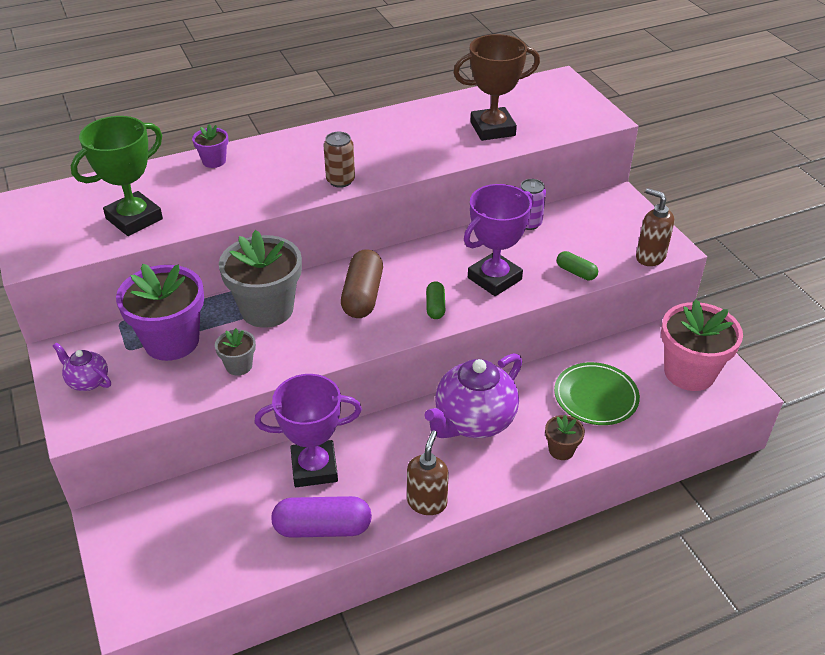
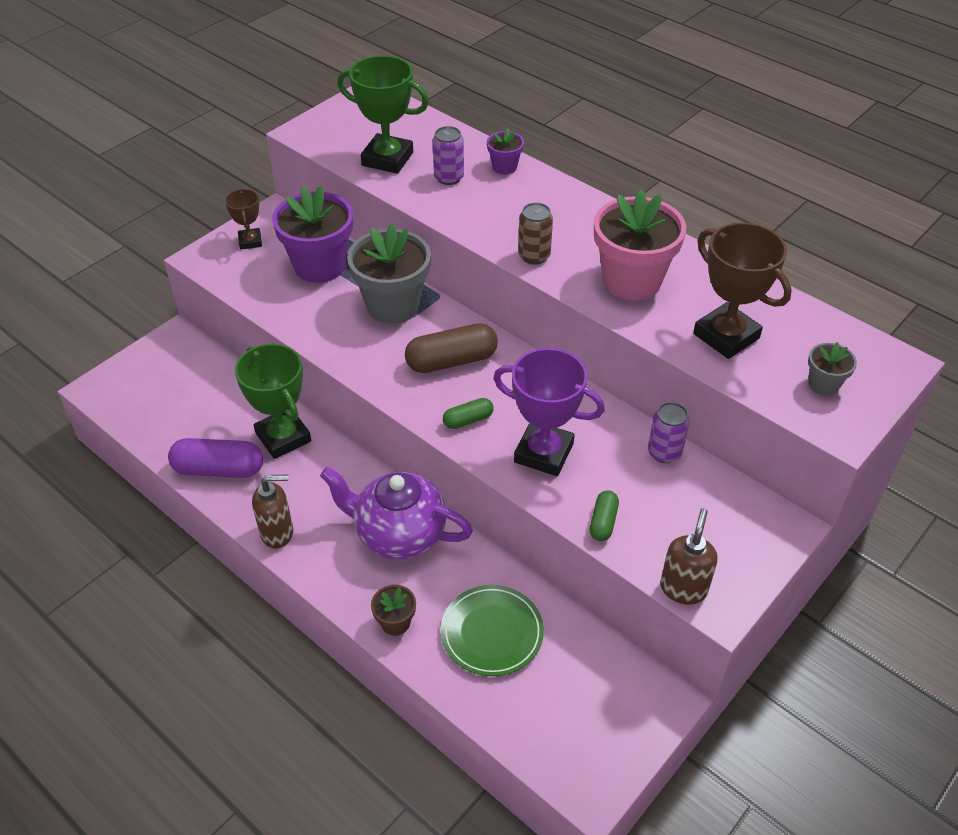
camera: 65 degrees right, 5 degrees up
purple teapot [53,343,111,391] -> brown trophy [225,189,262,250]
grey flower pot [215,328,256,376] -> grey flower pot moved to [808,342,857,396]
purple trophy [255,374,362,487] -> green trophy [235,344,311,459]
purple capsule [271,496,372,538] -> purple capsule turned 60 degrees counterclockwise [168,438,263,478]
pink flower pot [661,299,743,391] -> pink flower pot moved to [594,189,686,300]
none -> purple can [433,126,464,185]

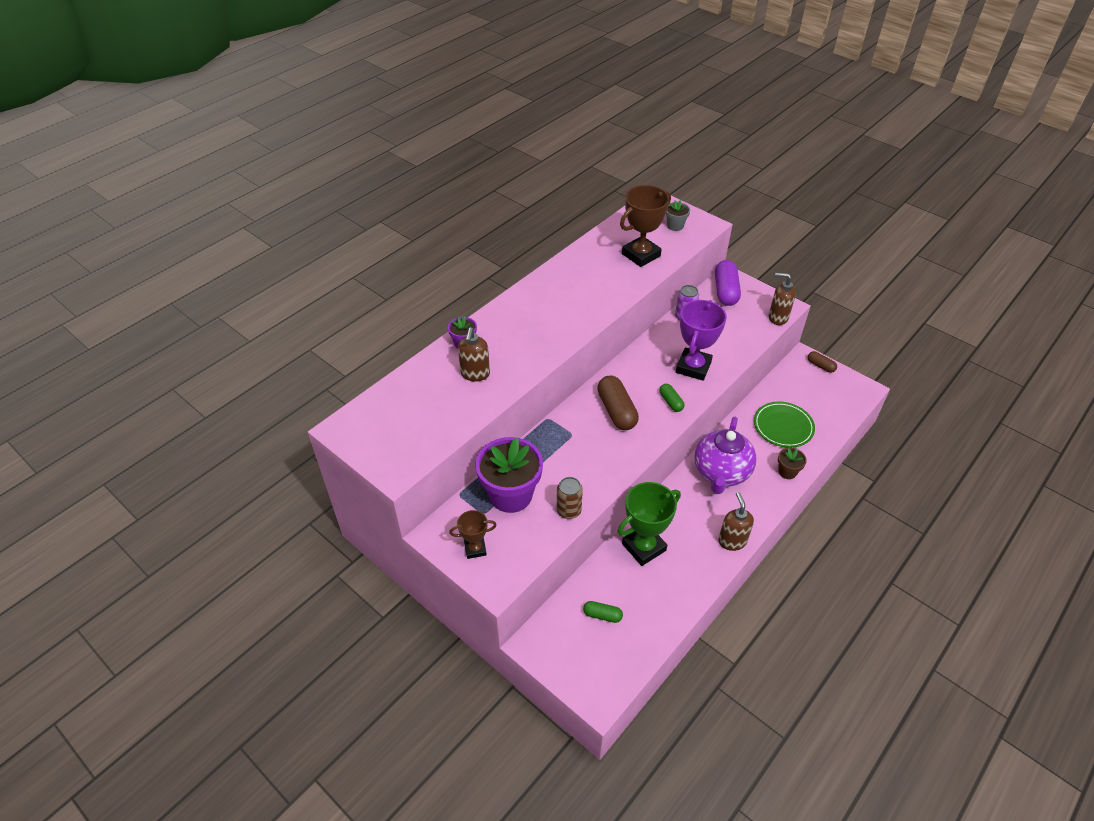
camera: 90 degrees left, 0 degrees up
purple capsule [168,438,263,478] -> purple capsule moved to [715,260,741,306]
green trophy [337,55,429,174] -> none
grey flower pot [347,223,431,324] -> none
purple can [433,126,464,185] -> brown soap dispenser [458,327,490,382]
brown can [518,203,553,265] -> brown can moved to [557,477,583,519]
green capsule [590,490,619,541] -> green capsule moved to [583,601,623,623]
pink flower pot [594,189,686,300] -> none
none -> brown capsule [808,351,837,373]

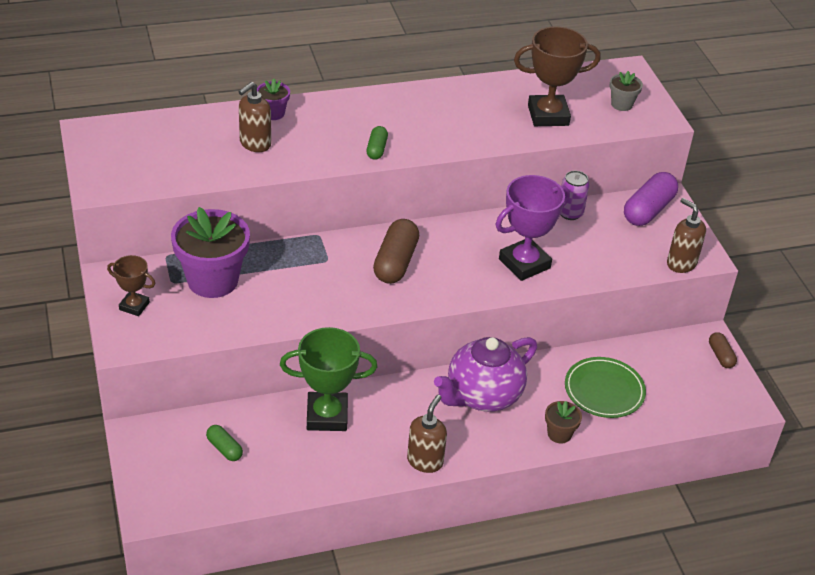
camera: 30 degrees right, 5 degrees down
brown can [557,477,583,519] -> none
green capsule [659,384,685,412] -> green capsule moved to [366,126,388,160]

